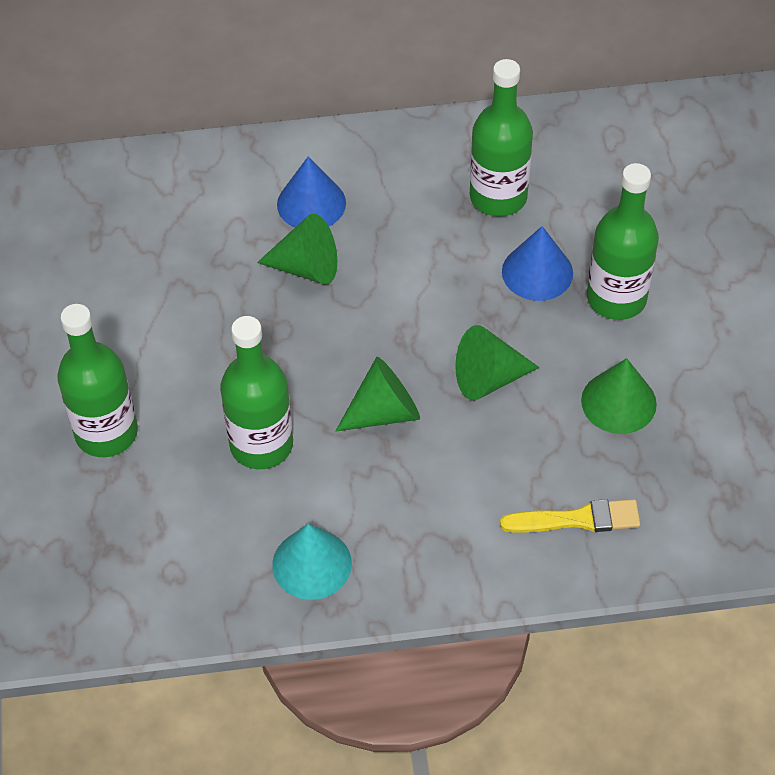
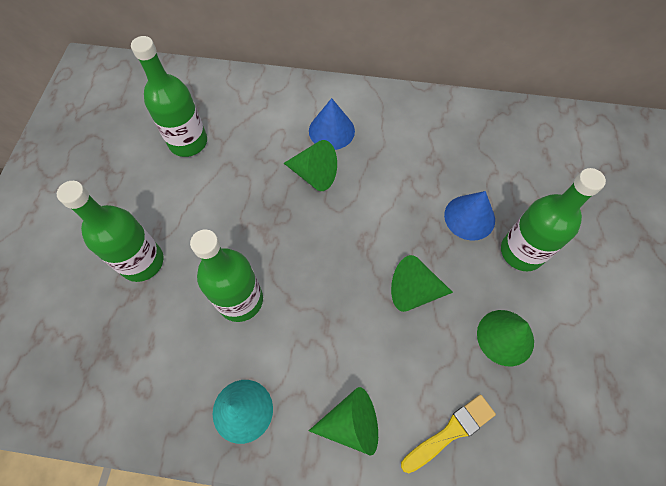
camera: 15 degrees right, 10 degrees up
green cone [336,357,420,431] -> green cone moved to [309,387,378,455]
green bottle [470,59,533,217] -> green bottle moved to [131,36,207,157]
yellow brush [500,499,640,533] -> yellow brush turned 45 degrees counterclockwise [401,394,496,473]

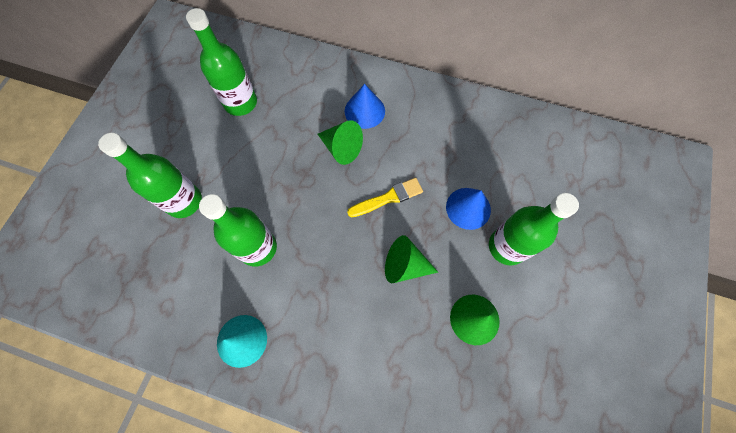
camera: 10 degrees right, 5 degrees up
green cone [309,387,378,455] -> none
yellow brush [401,394,496,473] -> yellow brush moved to [347,178,423,217]

